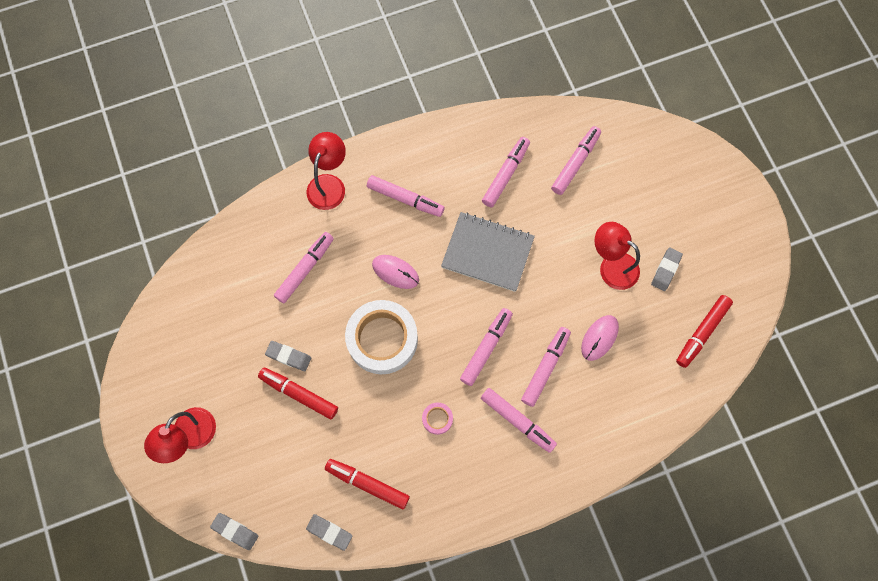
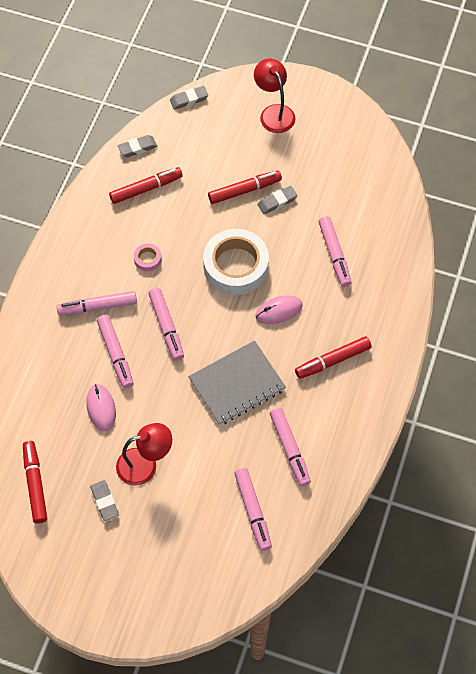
camera: 130 degrees right, 10 degrees down
red lamp [307,132,346,210] -> none
pink marker [367,175,445,217] -> red marker [295,336,372,379]

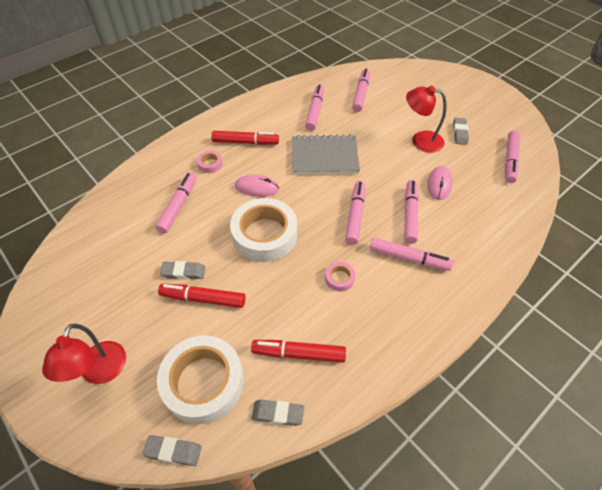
camera: 150 degrees left, 10 degrees down
red marker [23,441,47,523] -> pink marker [505,130,520,183]
none -> white tape [157,335,244,424]
none -> pink tape [197,151,223,173]

